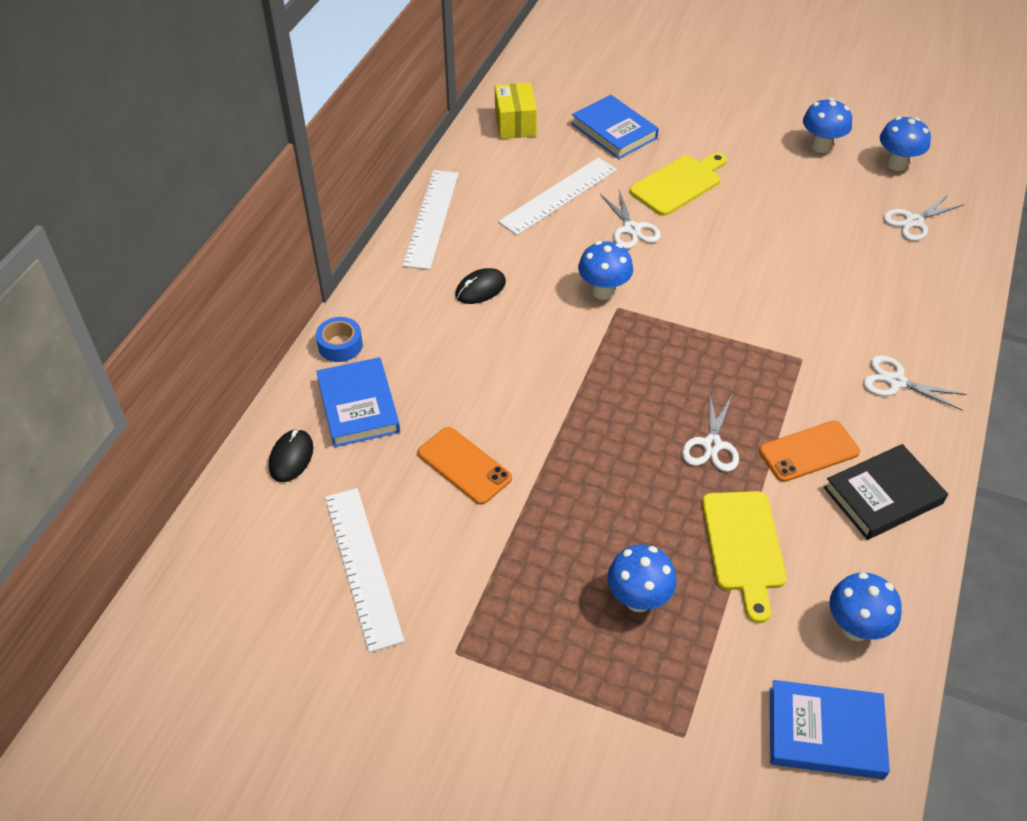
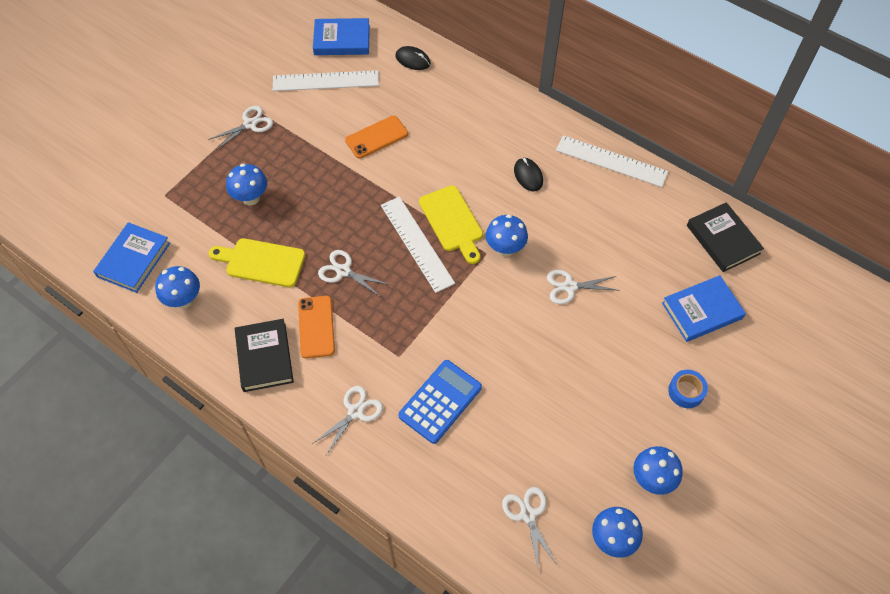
camera: 105 degrees right, 10 degrees up
blue tape [316,317,363,362] -> blue tape moved to [668,370,708,408]
blue book [316,357,400,447] -> blue book moved to [313,18,370,55]
yellow box [495,83,537,139] -> black book [687,202,764,272]
white ruler [498,158,617,235] -> white ruler moved to [381,197,455,293]
yellow cutting board [630,152,727,216] -> yellow cutting board moved to [419,185,483,264]
none -> white scissors [208,106,273,150]
none -> blue calculator [398,360,482,444]

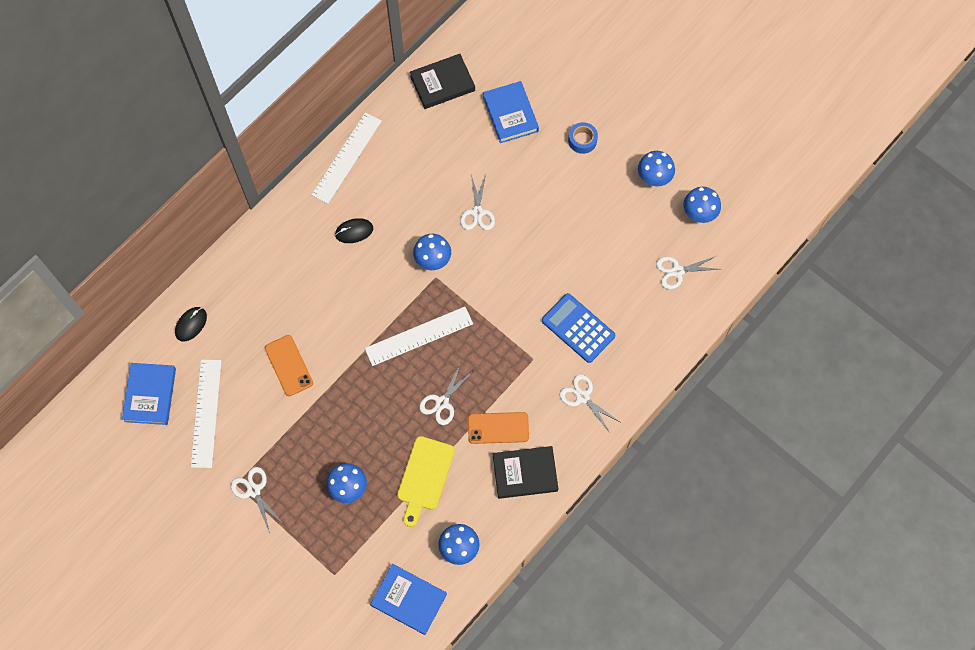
camera: 85 degrees left, 10 degrees up
yellow cutting board [419,185,483,264] -> none

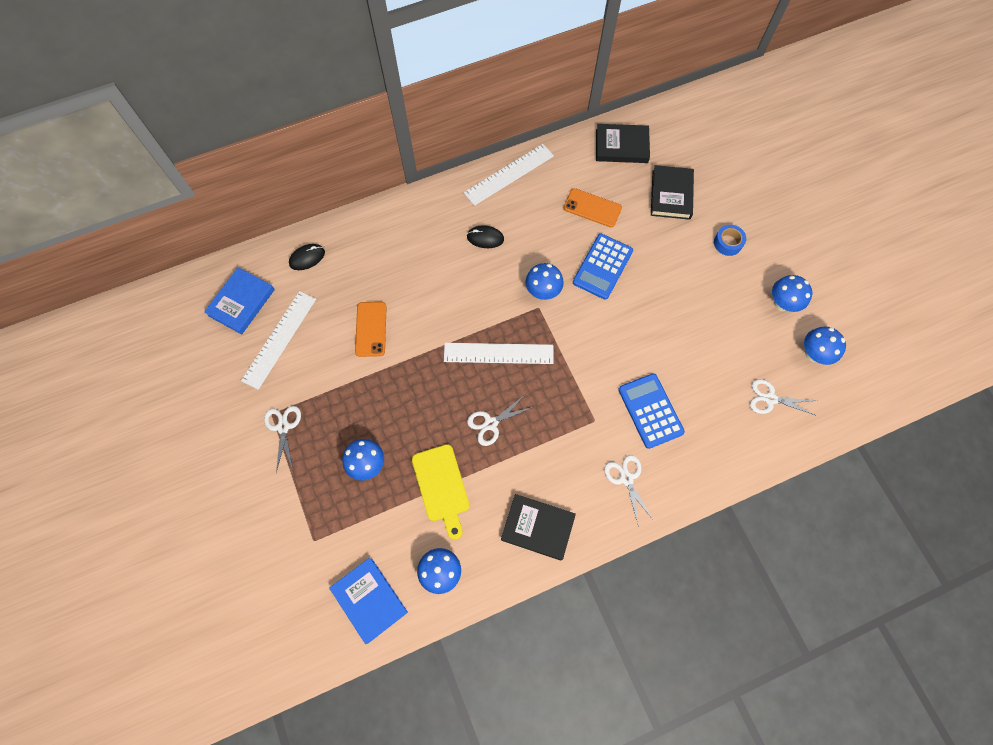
camera: 25 degrees right, 0 degrees up
yellow cutting board [397,436,455,527] -> yellow cutting board turned 60 degrees counterclockwise [412,444,470,540]
white scissors [460,174,495,230] -> blue calculator [573,234,633,300]
orange phone [468,412,529,444] -> orange phone moved to [564,188,622,227]
blue book [483,81,539,143] -> black book [651,165,694,220]

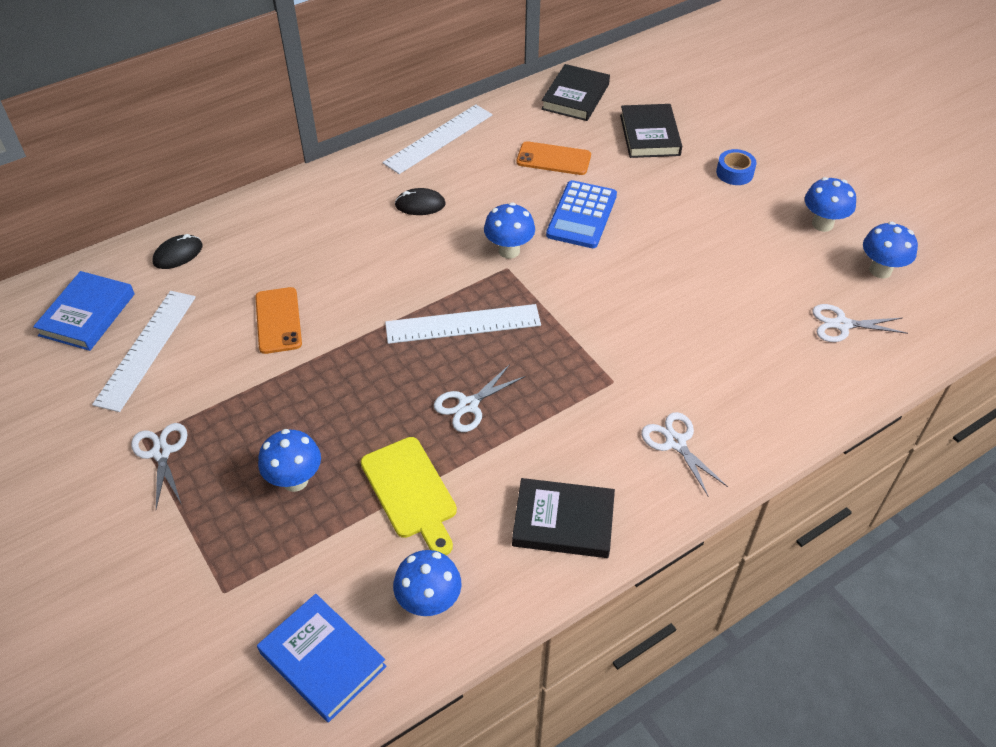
camera: 10 degrees left, 20 degrees down
black book [596,124,650,163] -> black book turned 60 degrees counterclockwise [541,64,610,121]
blue calculator [618,373,685,449] -> none

